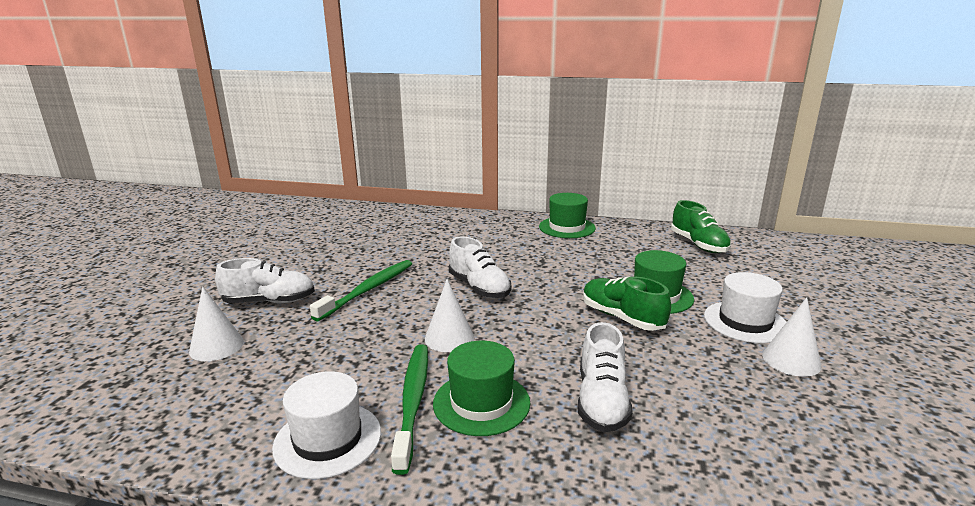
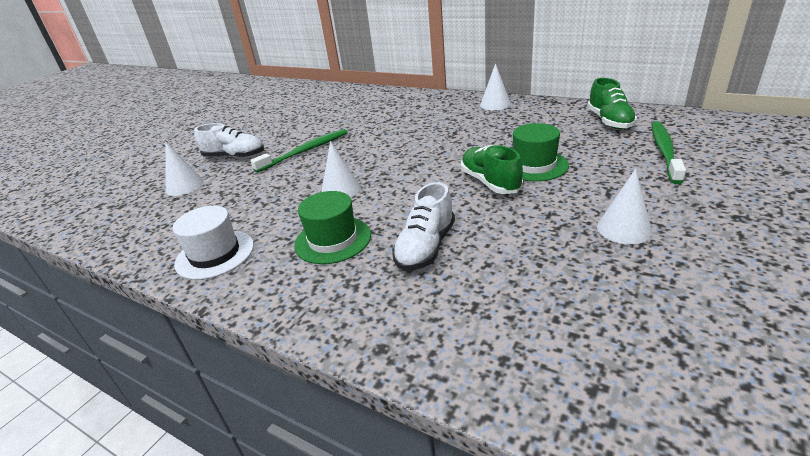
camera: 20 degrees right, 10 degrees up
green toothbrush [391,344,428,475] -> green toothbrush moved to [651,122,686,184]
white shoe [449,237,512,298] -> none
green hat [539,193,596,238] -> white cone [480,63,511,110]
white hat [704,272,786,343] -> none

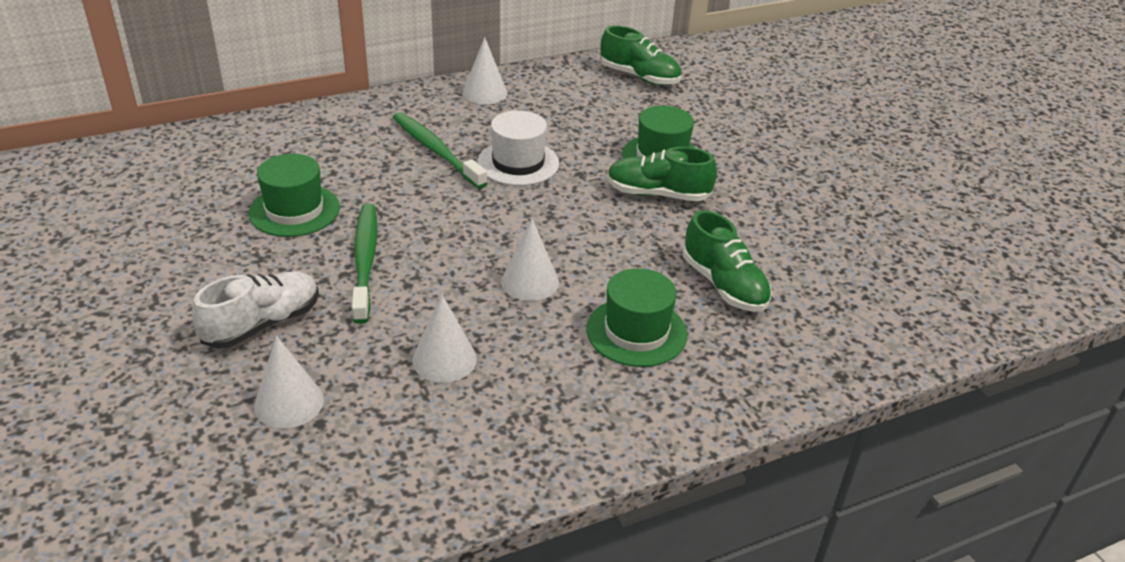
camera: 60 degrees left, 5 degrees up
white hat [172,206,254,280] -> white hat moved to [477,110,559,186]
white shoe [392,182,455,271] -> green shoe [683,210,772,312]
white cone [597,169,652,244] -> white cone moved to [412,294,477,383]
green toothbrush [651,122,686,184] -> green toothbrush moved to [393,112,488,189]
none -> green hat [248,154,340,237]

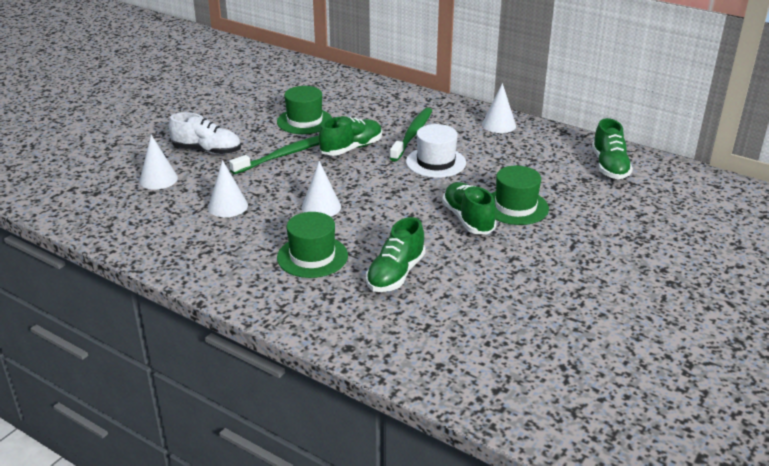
camera: 60 degrees right, 5 degrees down
none -> green shoe [319,116,382,156]

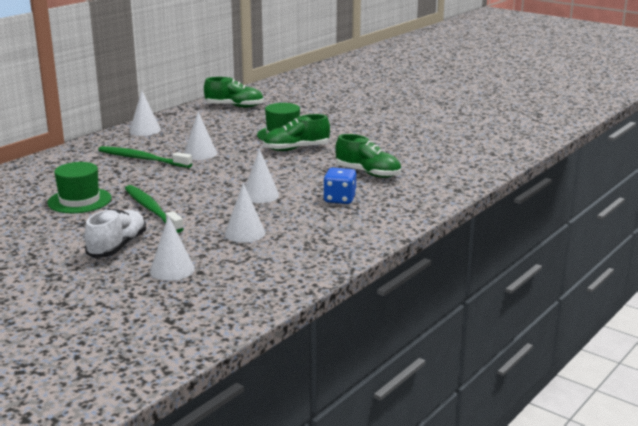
camera: 85 degrees left, 10 degrees down
green hat [277,212,348,278] -> blue dice [323,168,356,204]
green shoe [319,116,382,156] -> none
white hat [406,124,466,178] -> white cone [184,112,217,160]

